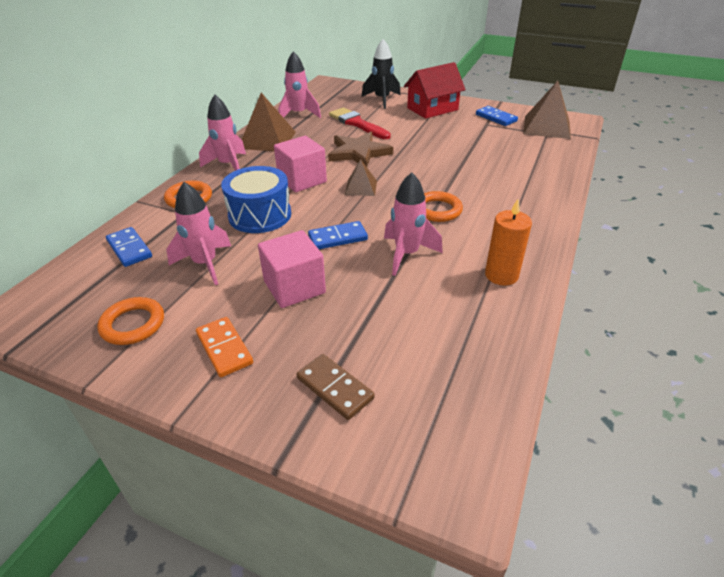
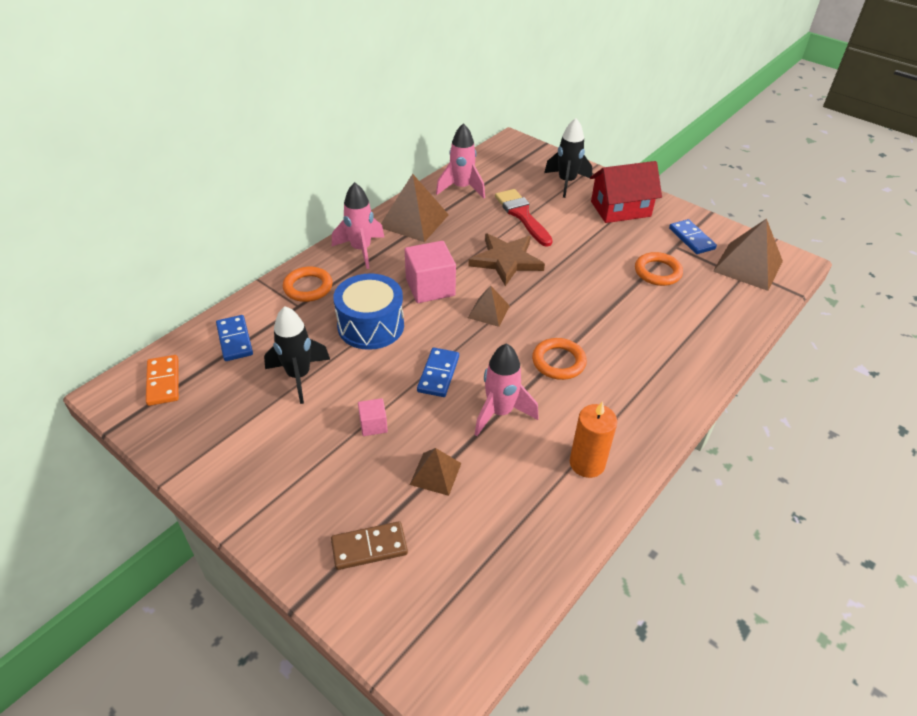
camera: 15 degrees right, 5 degrees up
orange ring [97,297,164,345] -> orange ring moved to [635,252,683,286]
pink rocket [166,182,231,285] -> black rocket [264,306,330,404]
orange domino [196,317,253,377] -> orange domino moved to [146,355,179,406]
pink cube [258,230,326,308] -> pink cube [358,398,388,436], size x0.51
brown domino [297,354,375,420] -> brown domino turned 75 degrees counterclockwise [331,521,408,570]
blue domino [308,221,368,249] -> blue domino turned 75 degrees counterclockwise [417,348,459,397]
none -> brown pyramid [410,448,461,496]

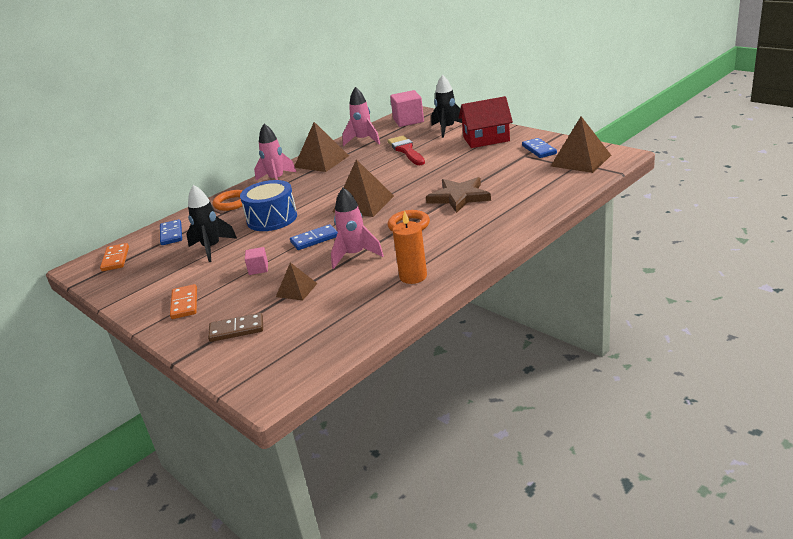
camera: 10 degrees right, 15 degrees down
pink cube [405,241,456,303] -> pink cube moved to [390,90,424,127]
blue domino [417,348,459,397] -> blue domino turned 45 degrees clockwise [290,224,338,250]
brown star [468,233,545,286] -> brown star moved to [426,177,491,213]
brown pyramid [468,285,510,327] -> brown pyramid [333,159,394,217], size x1.78
orange ring [635,252,683,286] -> none
none -> orange domino [170,284,197,319]

